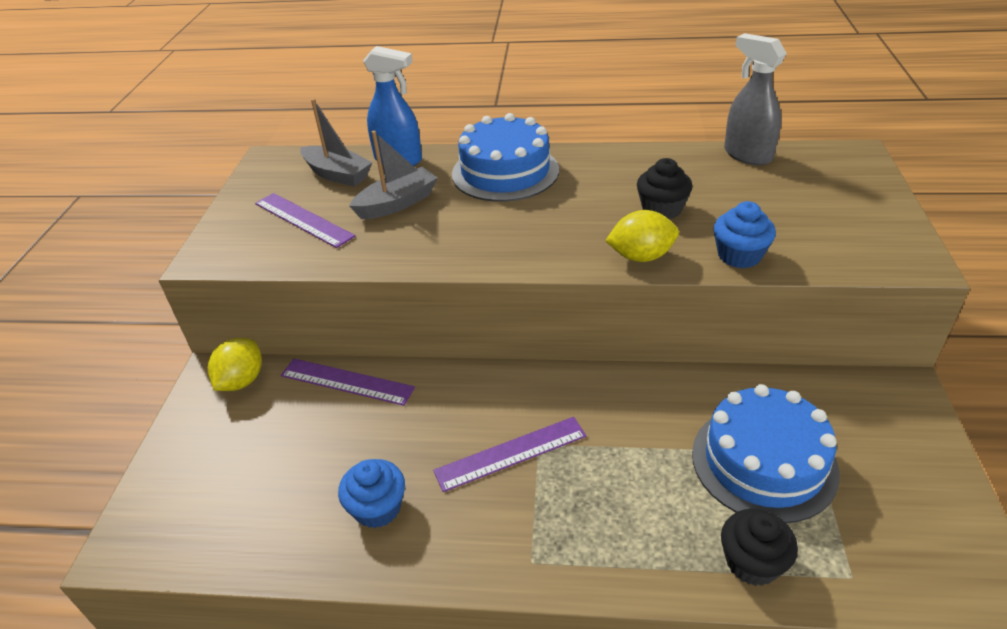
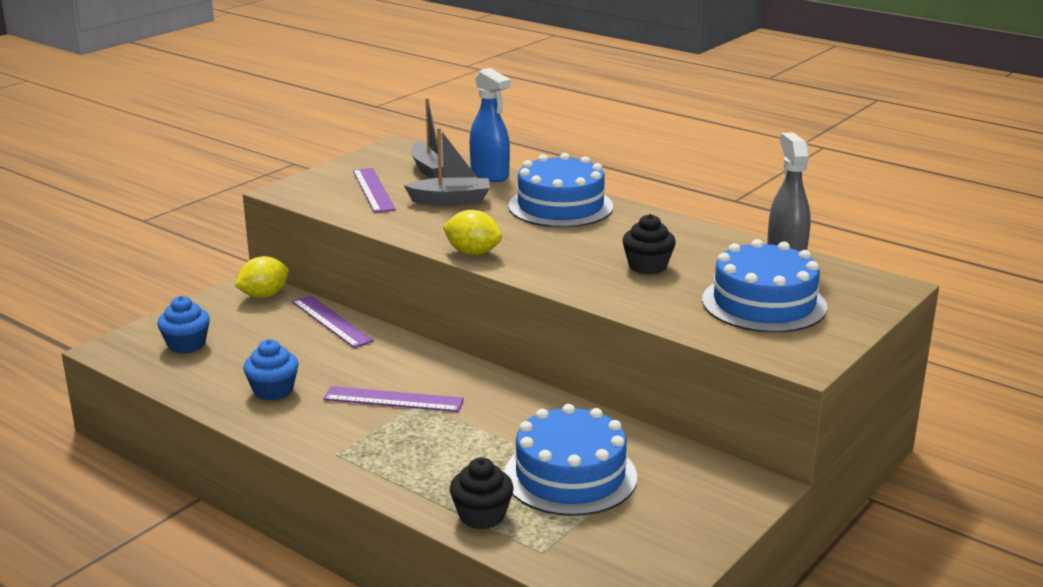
camera: 30 degrees right, 15 degrees down
yellow lemon [605,210,679,262] -> yellow lemon moved to [443,210,502,255]
blue cupcake [714,201,776,268] -> blue cupcake moved to [157,296,210,354]
none -> blue cake [702,239,827,333]

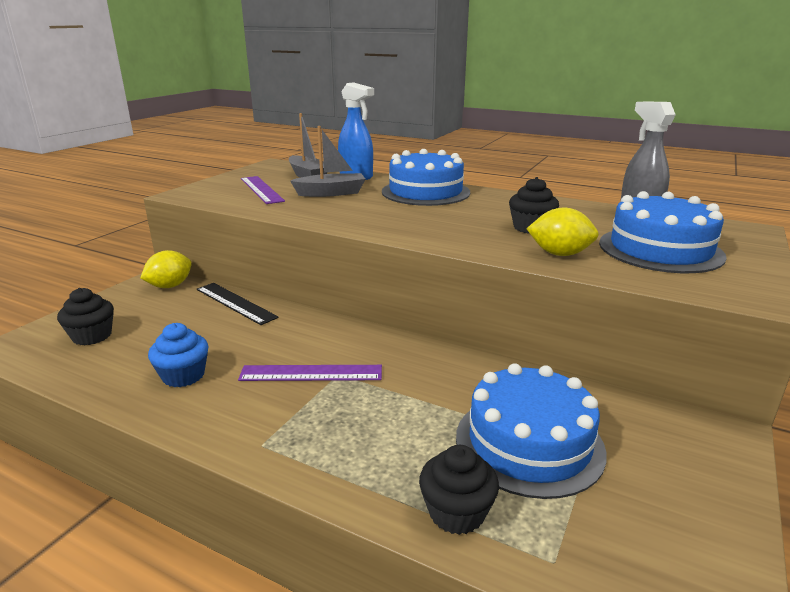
camera: 10 degrees left, 0 degrees up
blue cupcake [157,296,210,354] -> black cupcake [57,288,114,345]
purple ruler [292,295,374,348] -> black ruler [197,283,279,325]
yellow lemon [443,210,502,255] -> yellow lemon moved to [527,208,599,256]

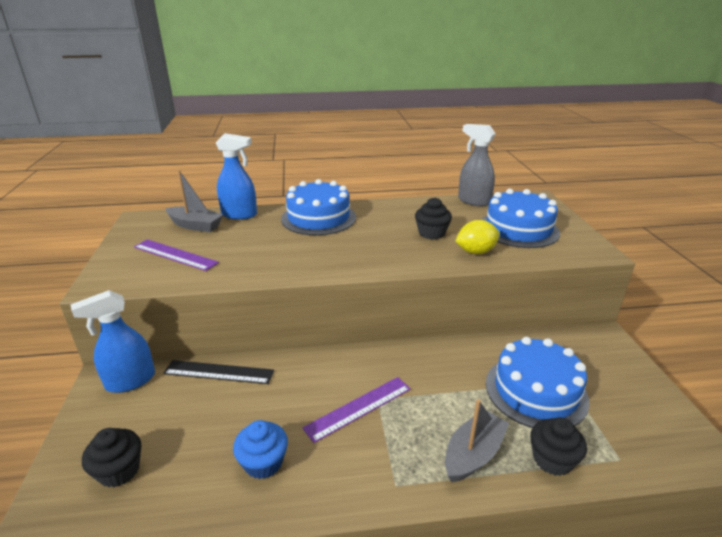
camera: 35 degrees left, 5 degrees up
yellow lemon [141,250,192,288] -> blue spray bottle [70,290,155,393]
grey boat [290,126,365,197] -> grey boat moved to [445,399,509,482]

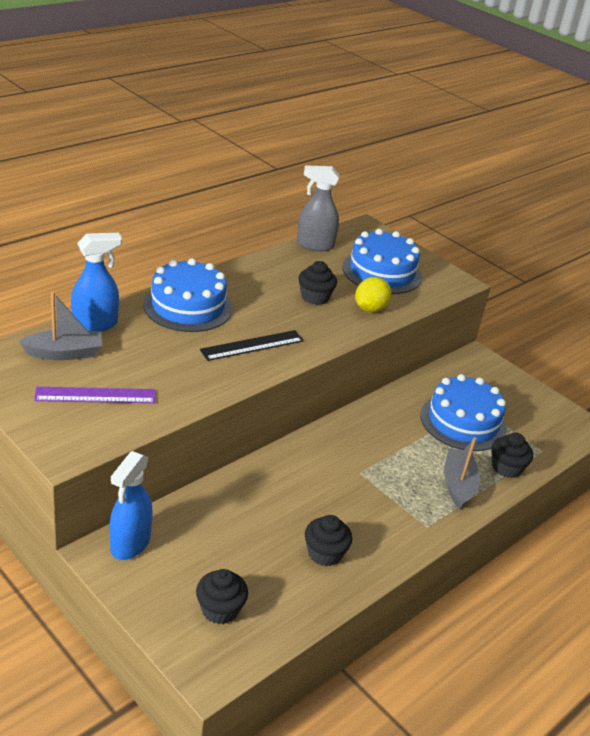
camera: 40 degrees left, 5 degrees up
black ruler [163,360,274,384] -> black ruler moved to [200,330,304,361]
blue cupcake [233,420,288,479] -> black cupcake [305,515,352,566]
purple ruler [302,377,411,443] -> none

